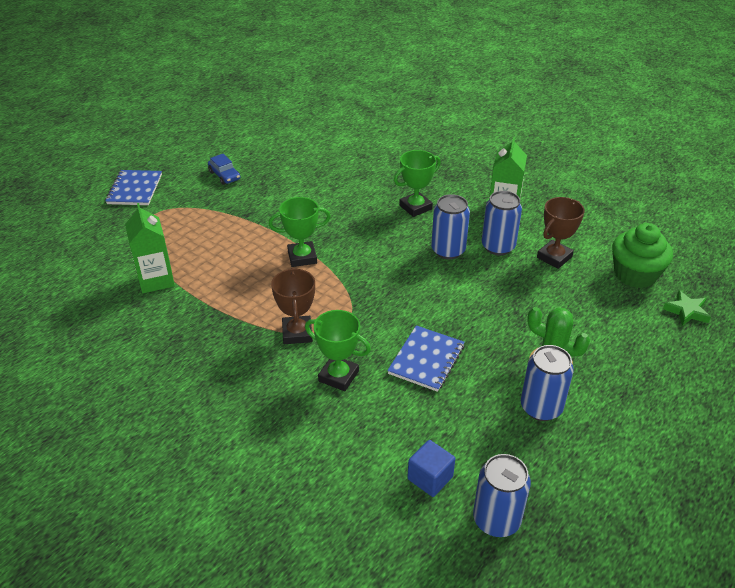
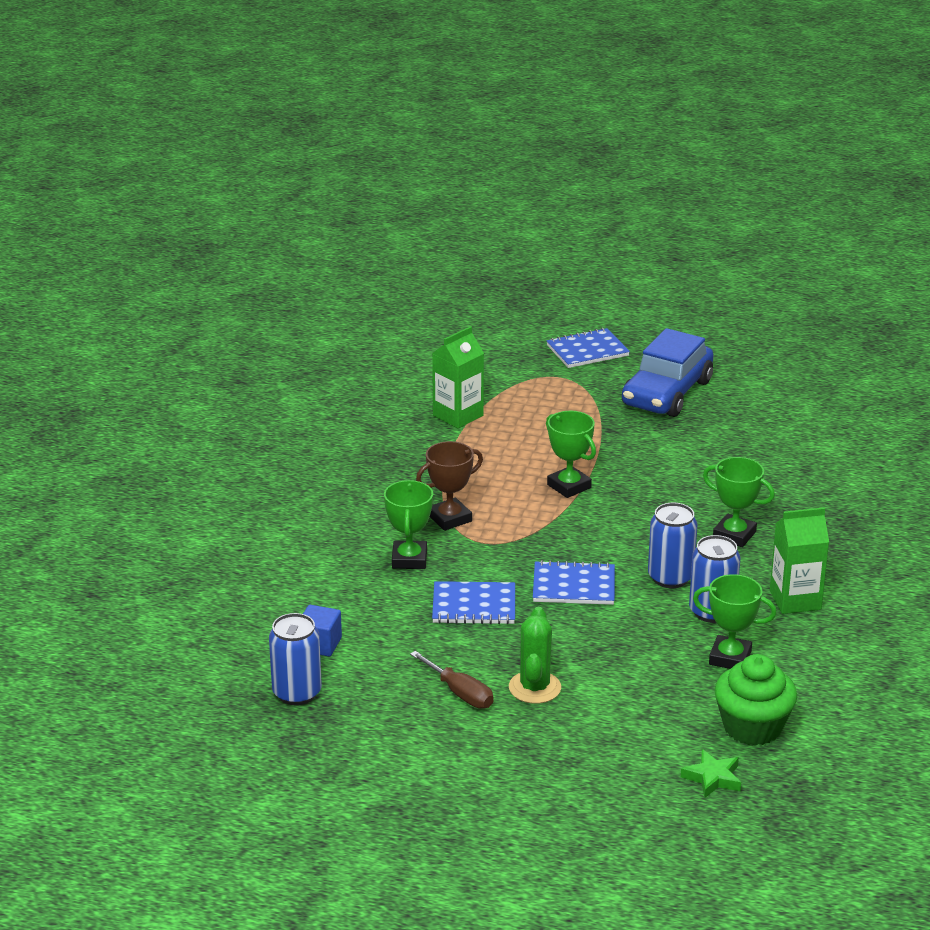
camera: 65 degrees right, 10 degrees down
blue car [208,154,240,185] -> blue car [622,328,714,417], size x2.27
blue can [521,345,574,421] -> brown screwdriver [410,651,493,709]
brown trophy [537,197,585,269] -> green trophy [693,574,777,669]
none -> blue notebook [533,560,615,605]

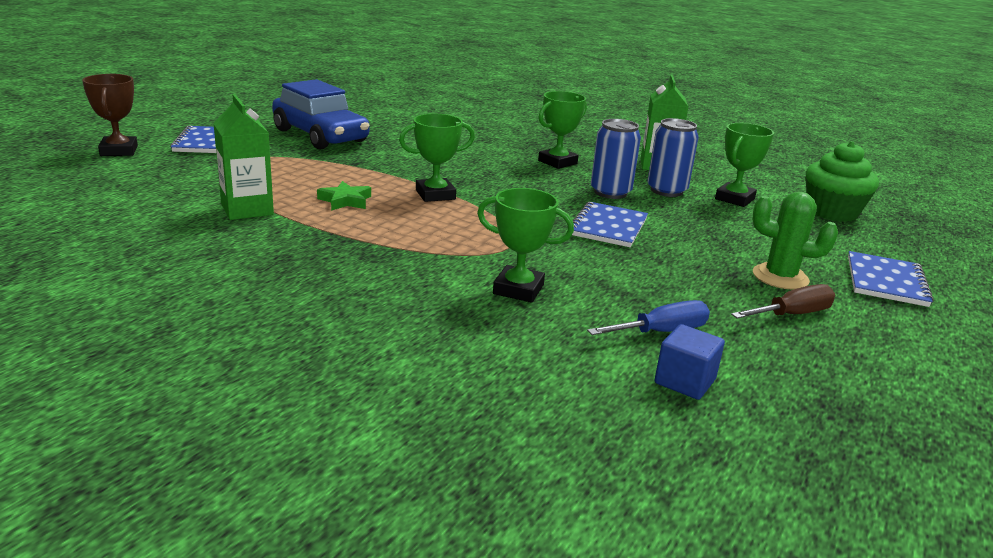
camera: 75 degrees left, 5 degrees down
blue can [269,613,322,705] -> none
brown trophy [416,441,483,531] -> brown trophy moved to [82,74,138,156]
blue notebook [432,581,515,624] -> blue notebook moved to [848,251,934,307]
green star [681,749,741,798] -> green star moved to [317,181,371,211]
none -> blue screwdriver [587,300,710,335]

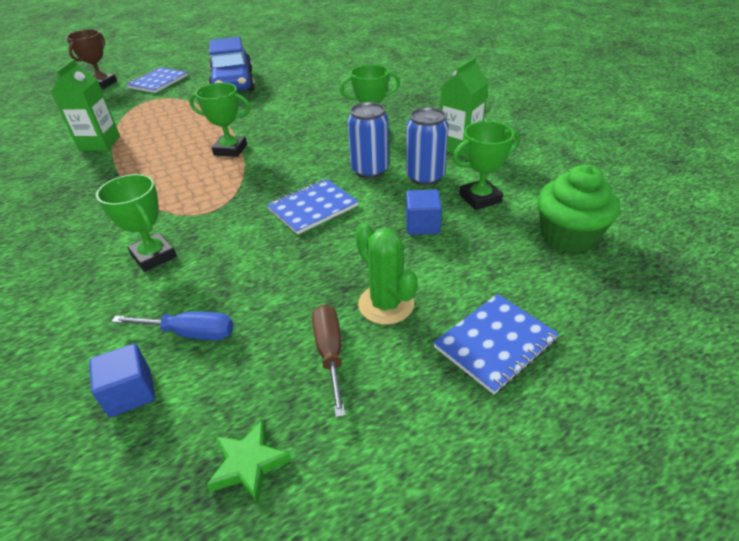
camera: 35 degrees right, 15 degrees up
green star [317,181,371,211] -> green star moved to [206,420,291,504]
brown screwdriver [731,284,835,319] -> brown screwdriver turned 105 degrees counterclockwise [312,305,346,417]
none -> blue cube [406,189,442,235]

